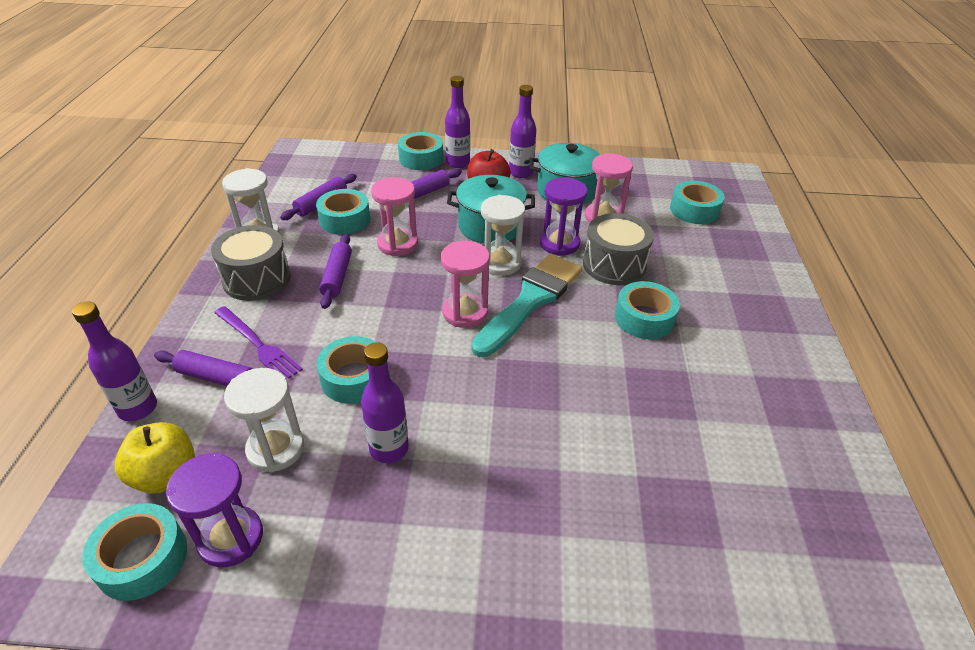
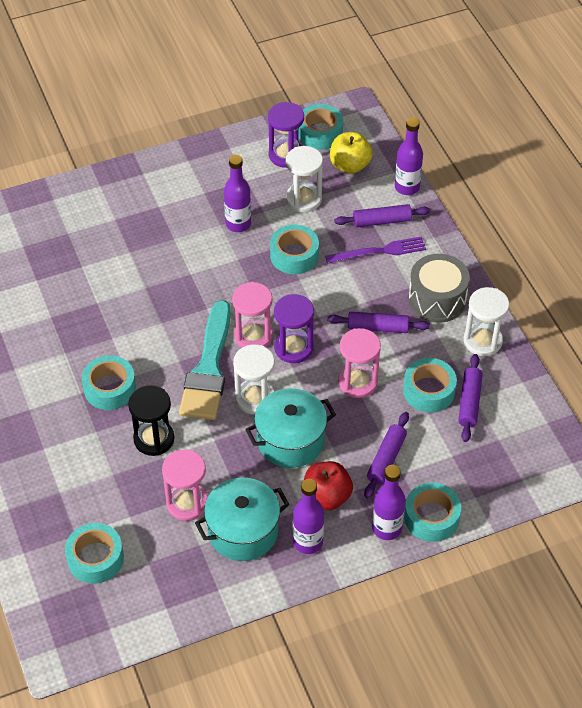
camera: 155 degrees right, 10 degrees up
purple fork [214,306,303,378] -> purple fork turned 150 degrees clockwise [325,236,426,264]
purple rolling pin [319,234,352,309] -> purple rolling pin turned 60 degrees counterclockwise [327,312,430,333]
purple hourglass [540,178,588,256] -> purple hourglass moved to [274,294,314,363]
grey drum [583,213,654,285] -> black hourglass [128,385,175,456]

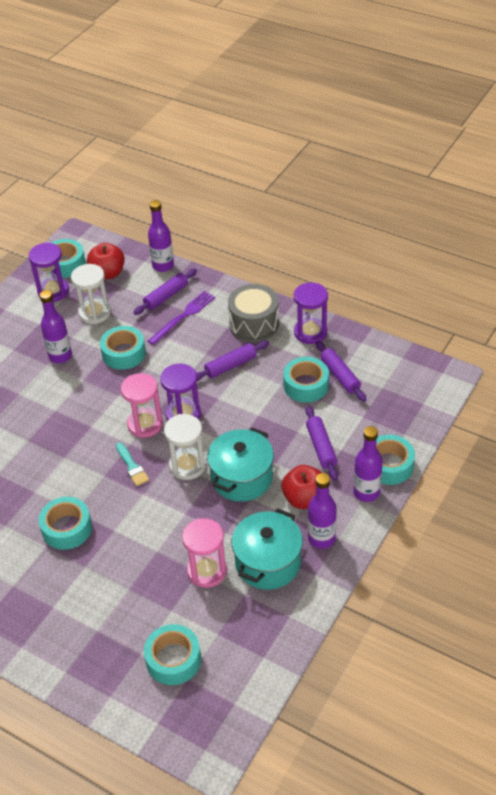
camera: 35 degrees left, 5 degrees down
black hourglass [128,385,175,456] -> none
turquoise brush [179,300,231,420] -> turquoise brush [116,442,149,486], size x0.43
yellow apple [330,132,372,173] -> red apple [87,243,125,279]
pink hourglass [338,328,381,398] -> none
white hourglass [464,287,509,356] -> purple hourglass [294,282,328,344]

